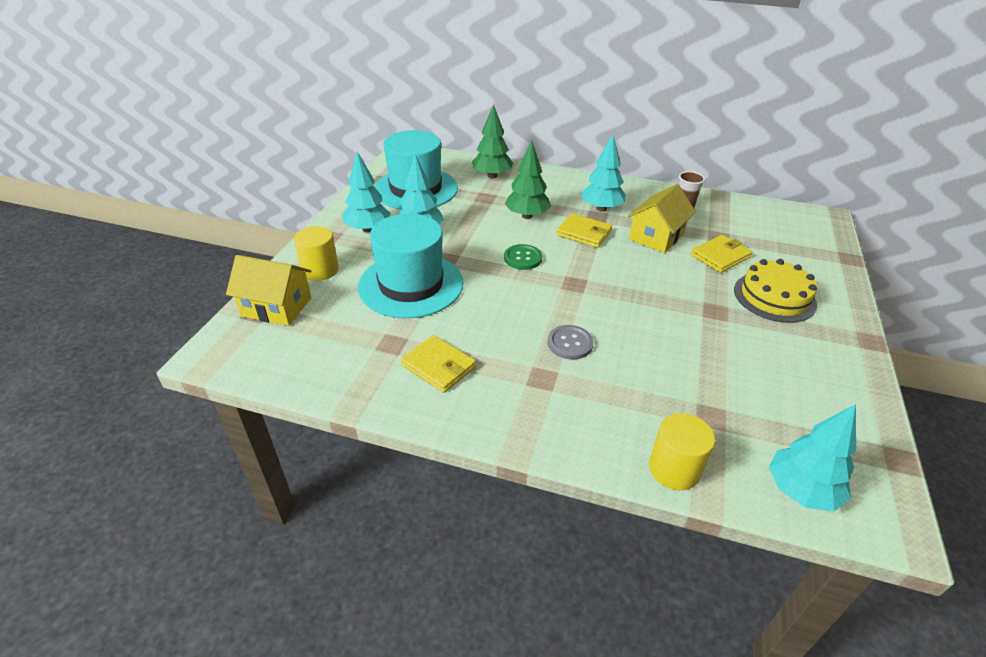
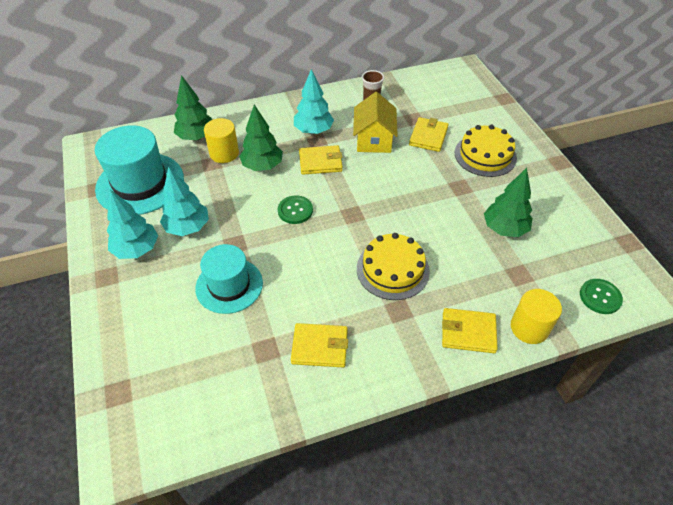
camera: 35 degrees left, 10 degrees up
yellow house [226,255,311,326] -> none
yellow cylinder [294,226,339,281] -> yellow cylinder moved to [204,118,239,163]
turquoise hat [358,214,463,318] -> turquoise hat [195,244,263,314], size x0.67
grey button [548,325,594,360] -> yellow cake [357,233,430,300]
turquoise tree [769,404,856,511] -> green button [580,279,623,314]
none -> yellow wallet [442,308,498,353]
none -> green tree [484,168,532,237]

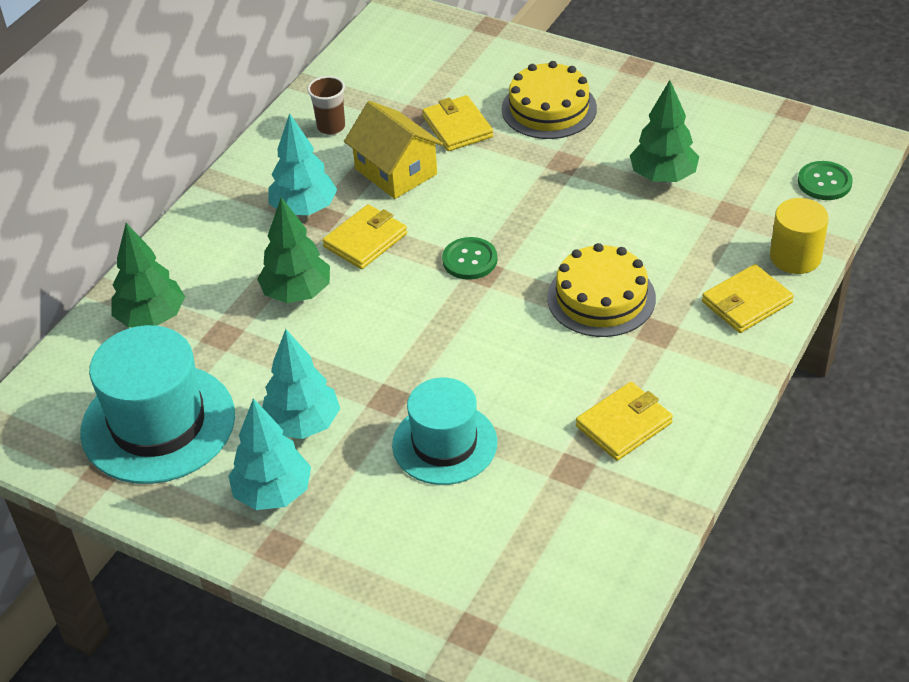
camera: 40 degrees left, 5 degrees down
yellow cylinder [204,118,239,163] -> none
green button [278,195,313,224] -> green button moved to [442,237,497,280]

